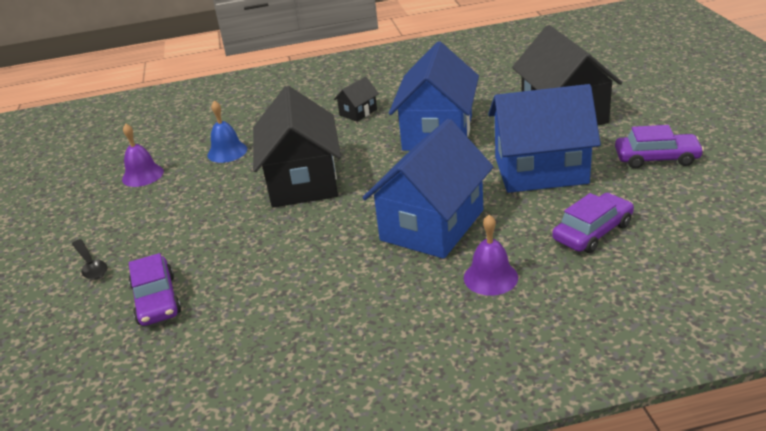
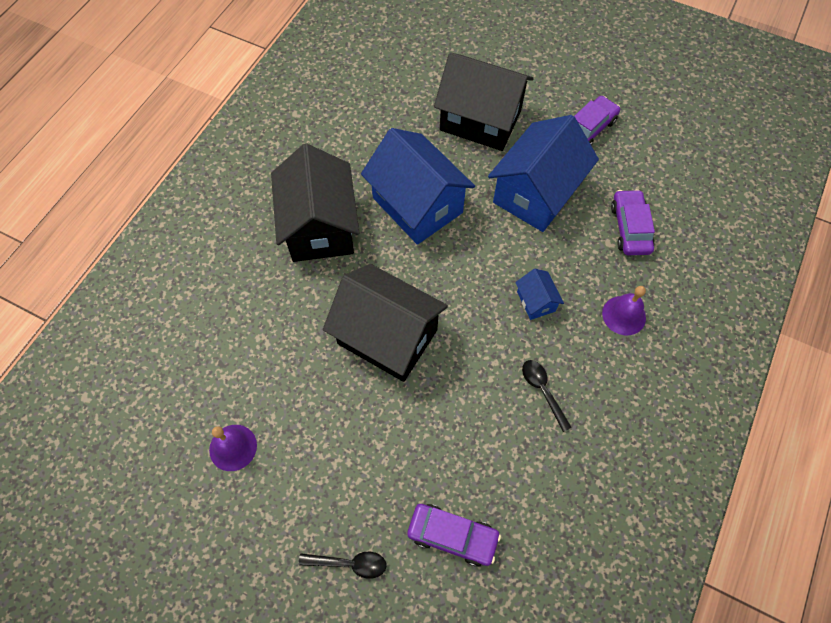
camera: 55 degrees left, 30 degrees up
blue bell [207,100,247,163] -> none
black house [334,76,379,122] -> black house [271,144,359,262], size x2.29
blue house [363,119,493,259] -> blue house [515,269,564,320], size x0.44
none -> black spoon [522,360,572,432]

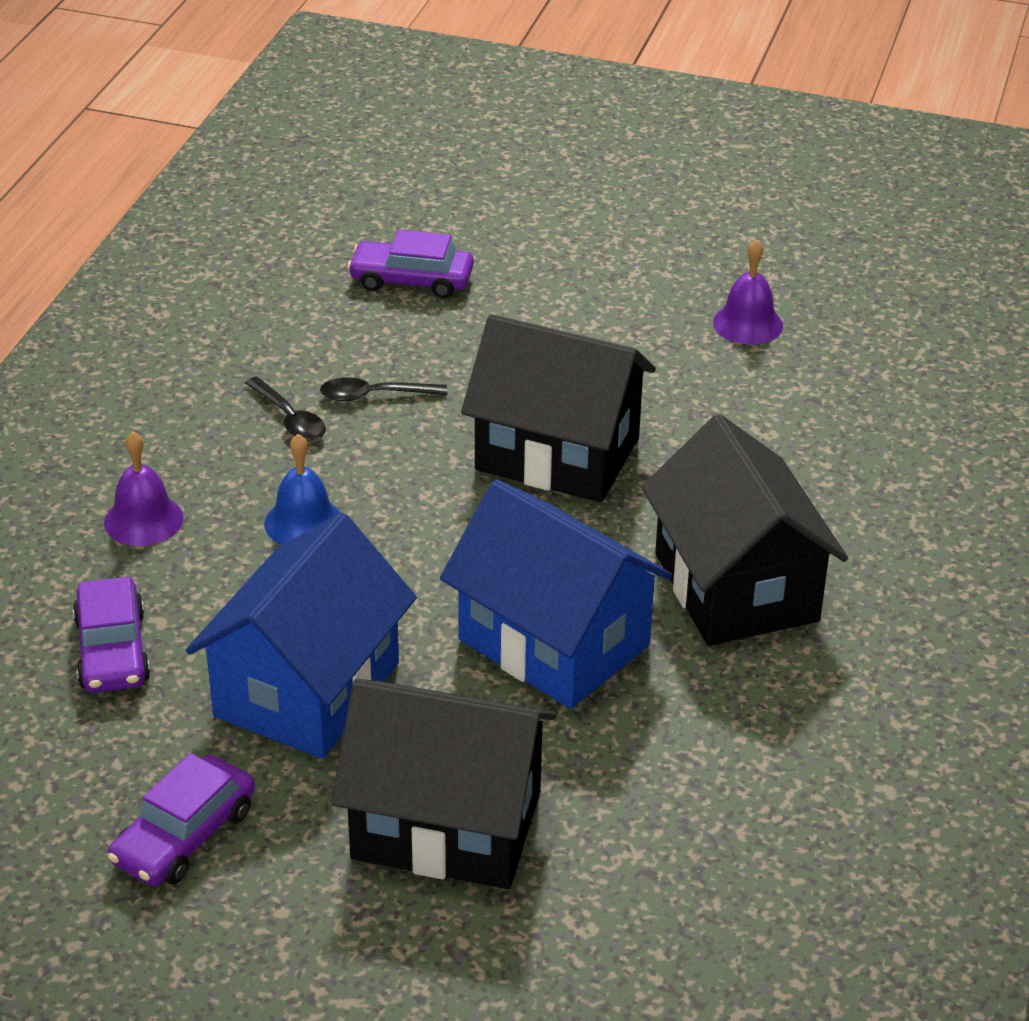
camera: 170 degrees right, 25 degrees down
black spoon [299,552,387,579] -> black spoon moved to [320,377,447,401]
blue house [515,269,564,320] -> blue bell [264,434,340,545]

